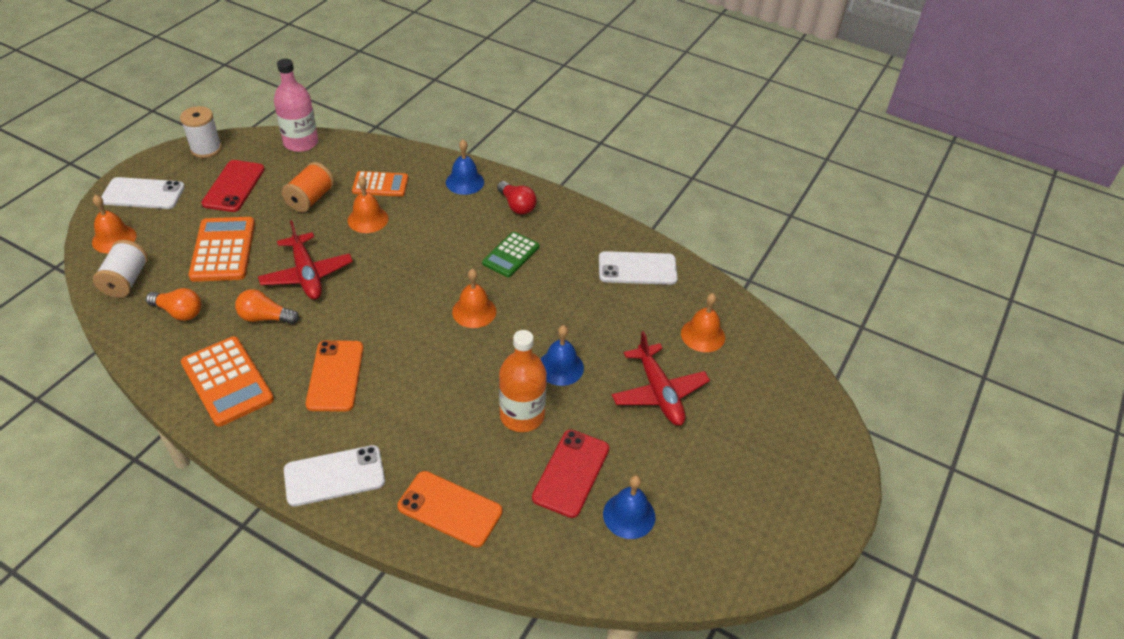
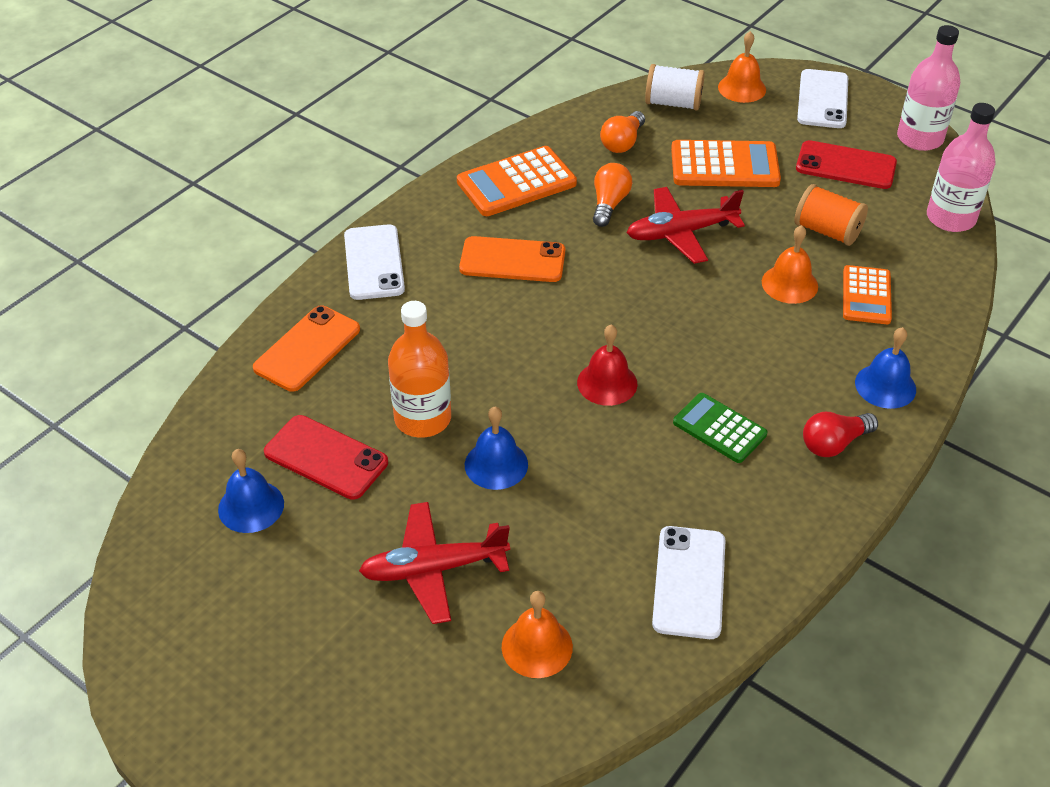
camera: 100 degrees right, 0 degrees up
white spool [180,106,222,158] -> pink bottle [897,25,960,151]
orange bell [452,269,496,328] -> red bell [577,325,637,406]

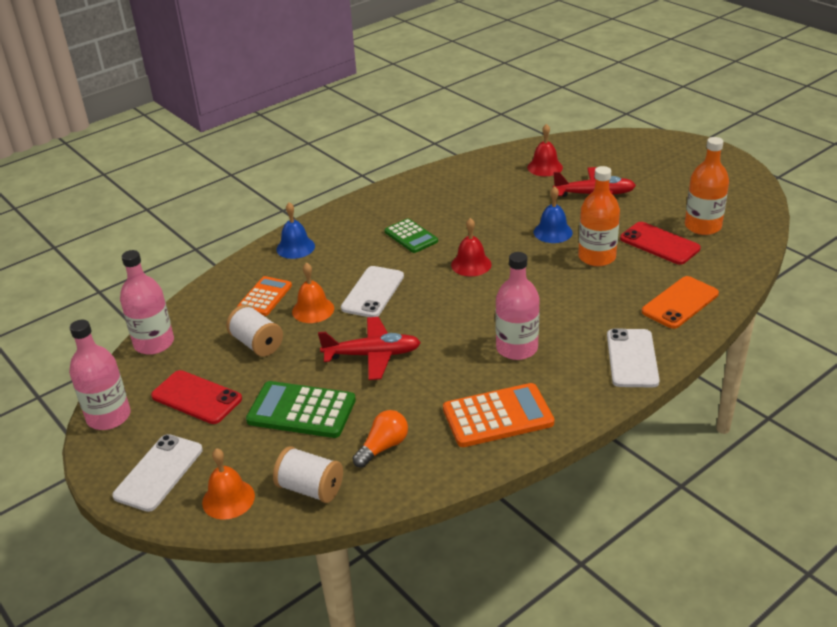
camera: 165 degrees left, 10 degrees down
blue bell [218,449,284,533] -> orange bottle [685,137,729,235]
orange phone [459,236,565,282] -> pink bottle [496,252,540,360]
orange bell [502,591,573,678] -> red bell [527,124,563,176]
orange light bulb [593,163,632,227] -> none
white phone [652,526,726,639] -> white phone moved to [341,266,404,317]
orange calculator [671,140,781,187] -> green calculator [246,381,356,438]
orange spool [794,184,868,246] -> white spool [226,305,283,357]
red light bulb [803,412,878,457] -> none

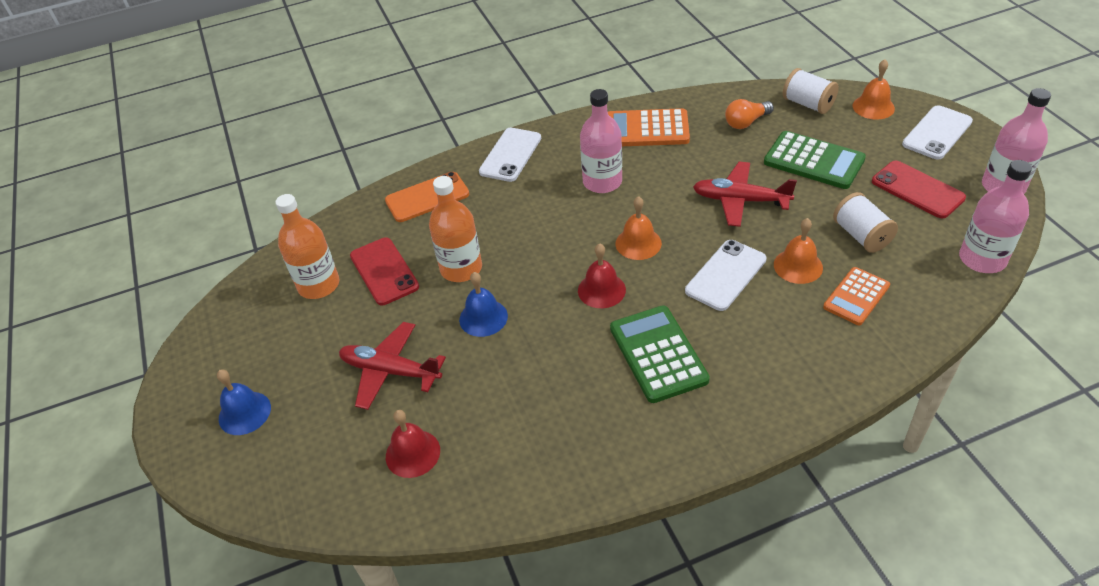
camera: 160 degrees left, 10 degrees up
blue bell [276,202,315,259] -> blue bell moved to [217,369,271,435]
green calculator [384,218,438,253] -> green calculator [610,306,710,403], size x1.53
none -> orange bell [616,196,662,260]

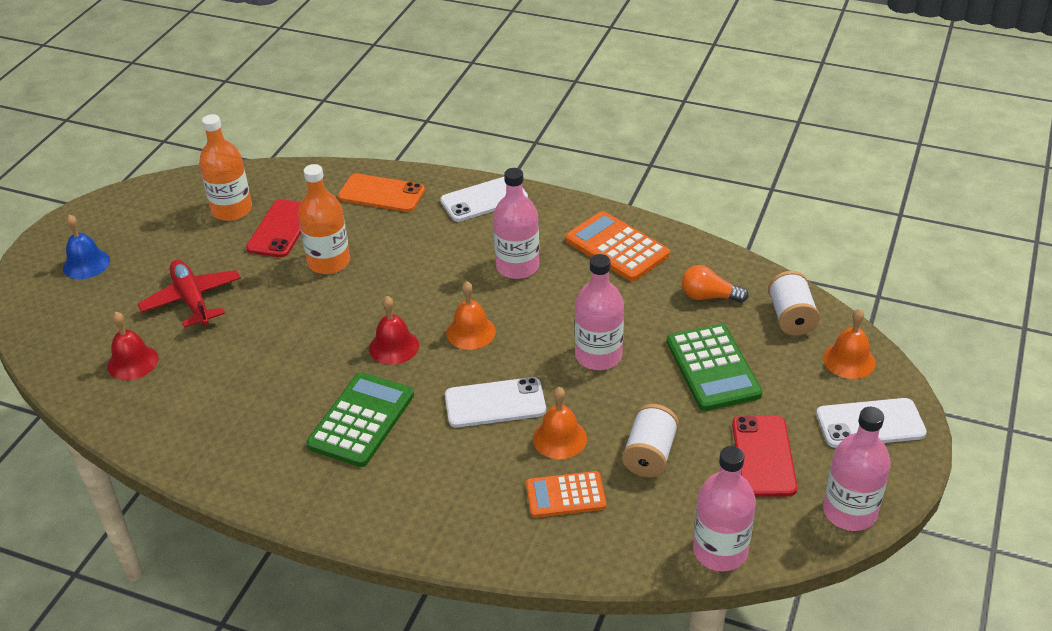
camera: 40 degrees right, 5 degrees down
blue bell [459,272,508,337] -> none
red plane [693,162,797,227] -> pink bottle [575,254,624,370]

